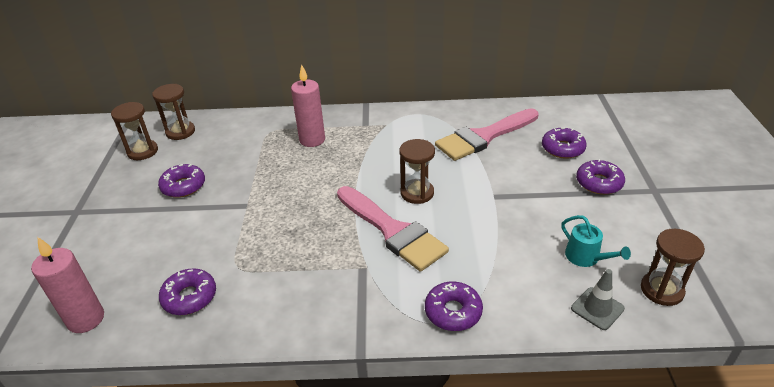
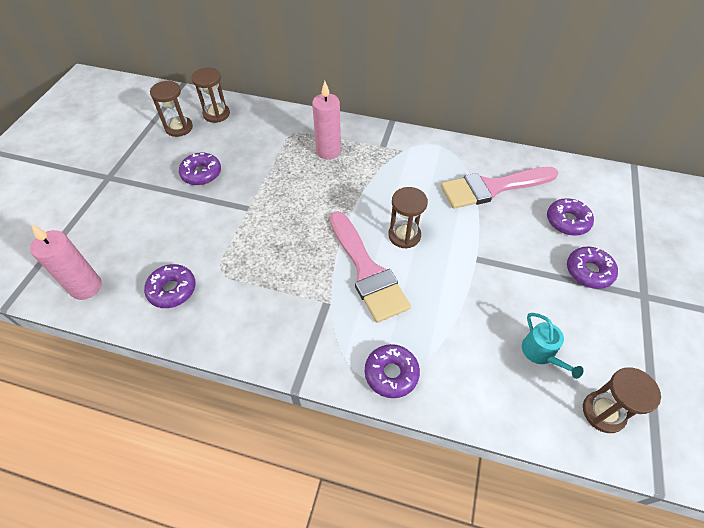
camera: 15 degrees right, 15 degrees up
grey traffic cone [571,269,625,330] -> none

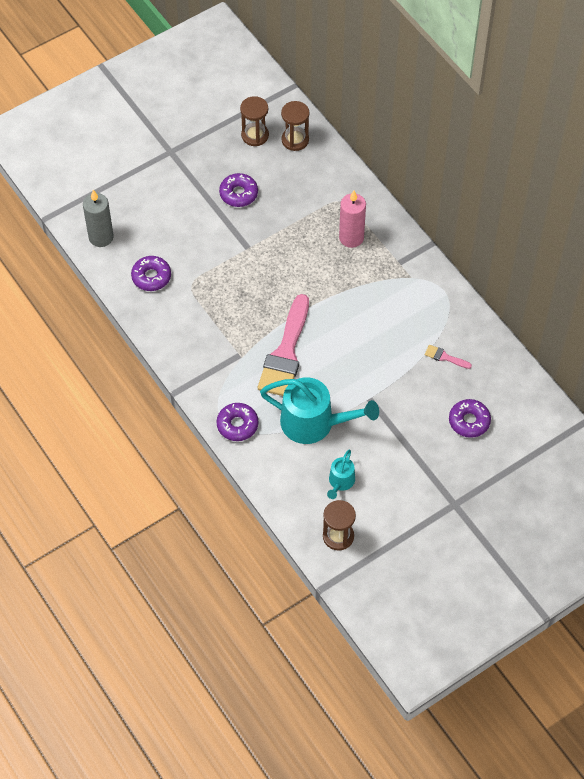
camera: 40 degrees right, 5 degrees up
pink candle [30,224,102,300] -> grey candle [83,190,114,247]
brown hourglass [388,187,428,249] -> none
pink brush [441,167,558,209] -> pink brush [425,345,472,369], size x0.40
purple donut [567,247,618,289] -> none
none -> turquoise watering can [260,377,379,444]

